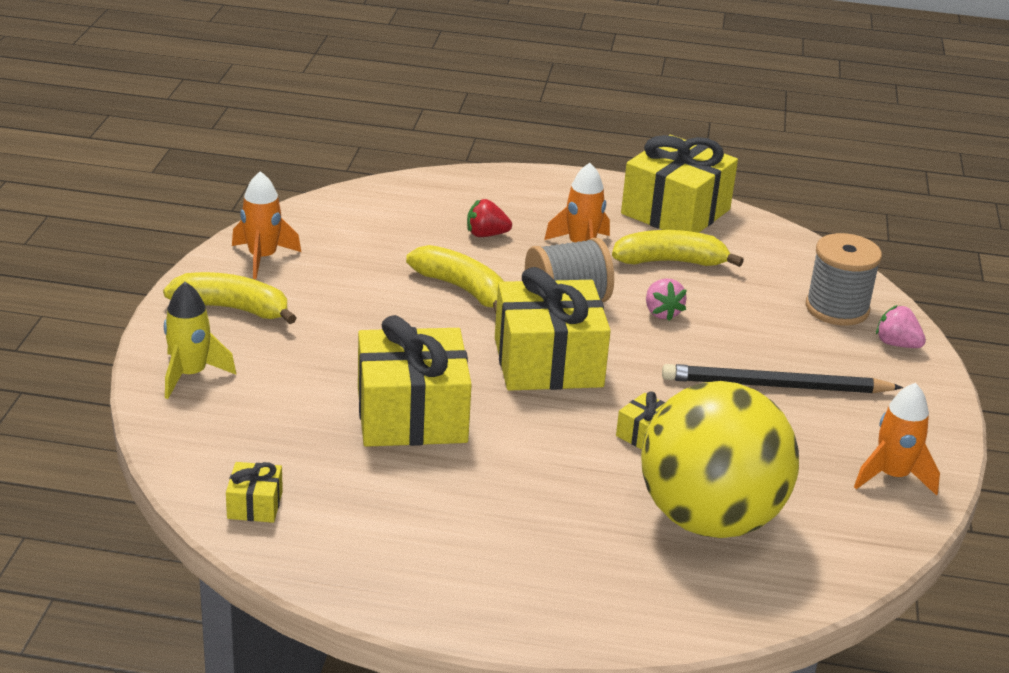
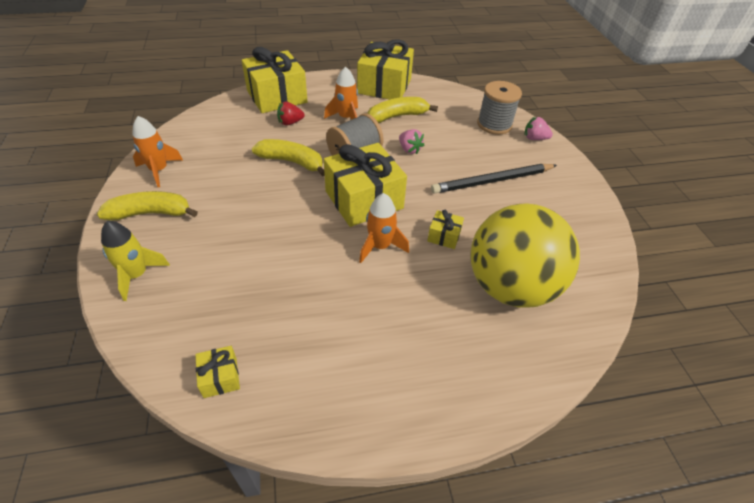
camera: 20 degrees left, 15 degrees up
yellow gift [358,315,472,447] -> yellow gift moved to [242,47,308,113]
orange rocket [854,383,940,496] -> orange rocket moved to [359,193,409,263]

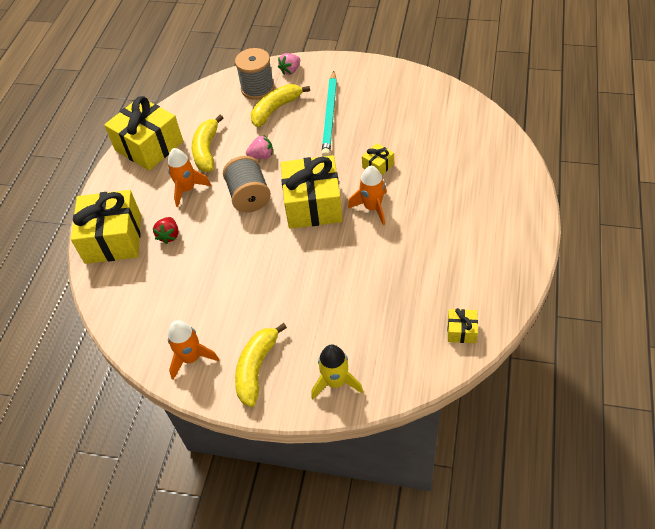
camera: 60 degrees left, 5 degrees up
yellow banana [252,139,325,176] -> yellow banana moved to [251,84,310,127]
black pencil [431,164,557,194] -> turquoise pencil [322,71,337,156]
yellow ball [470,204,580,308] -> none

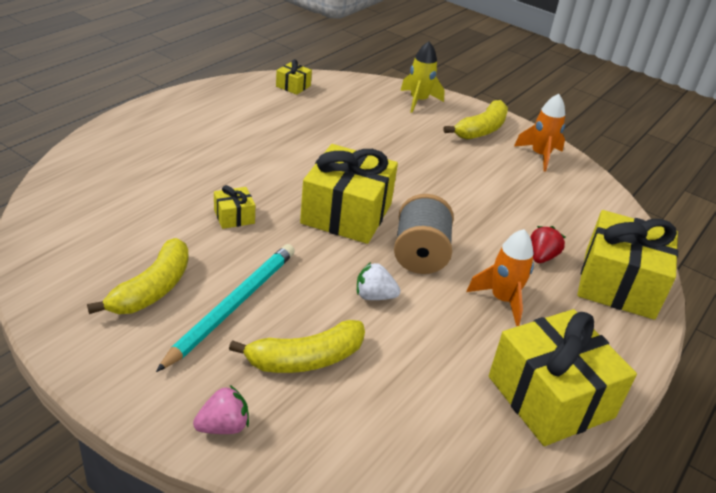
camera: 165 degrees left, 15 degrees down
yellow banana [192,115,223,172] -> yellow banana moved to [87,238,189,314]
grey spool [235,48,274,100] -> none
pink strawberry [246,135,273,159] -> white strawberry [357,262,400,300]
orange rocket [348,166,387,225] -> none

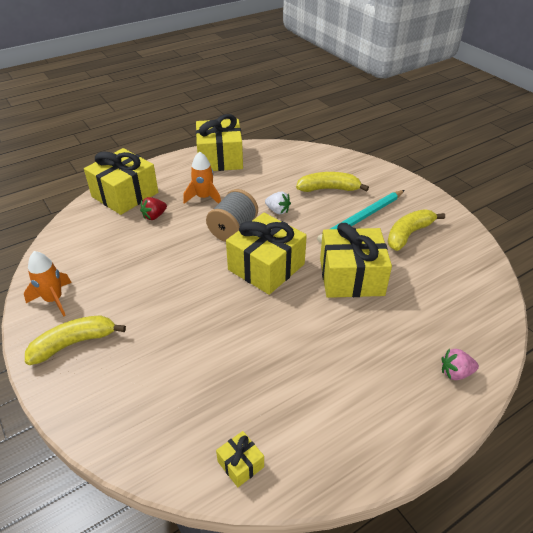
camera: 155 degrees left, 5 degrees up
pink strawberry [193,385,249,434] -> pink strawberry moved to [441,349,479,380]
yellow gift [214,185,255,229] -> yellow gift [320,223,392,298], size x2.28
yellow rocket [400,41,445,113] -> none

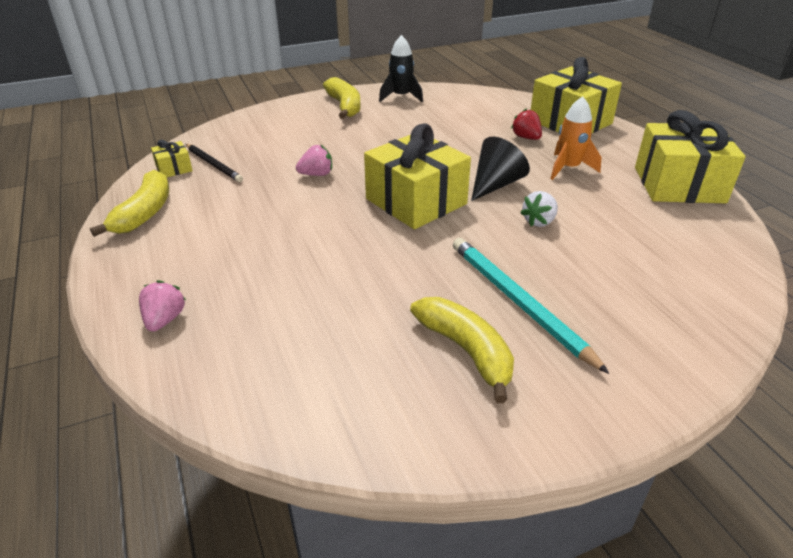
camera: 100 degrees right, 5 degrees down
orange rocket [24,251,72,316] -> black rocket [379,35,423,102]
grey spool [206,189,258,242] -> black cone [471,137,530,201]
yellow banana [296,172,369,192] -> yellow banana moved to [90,170,169,237]
yellow gift [320,223,392,298] -> none
none -> black pencil [186,144,243,182]
none -> pink strawberry [296,144,332,176]

